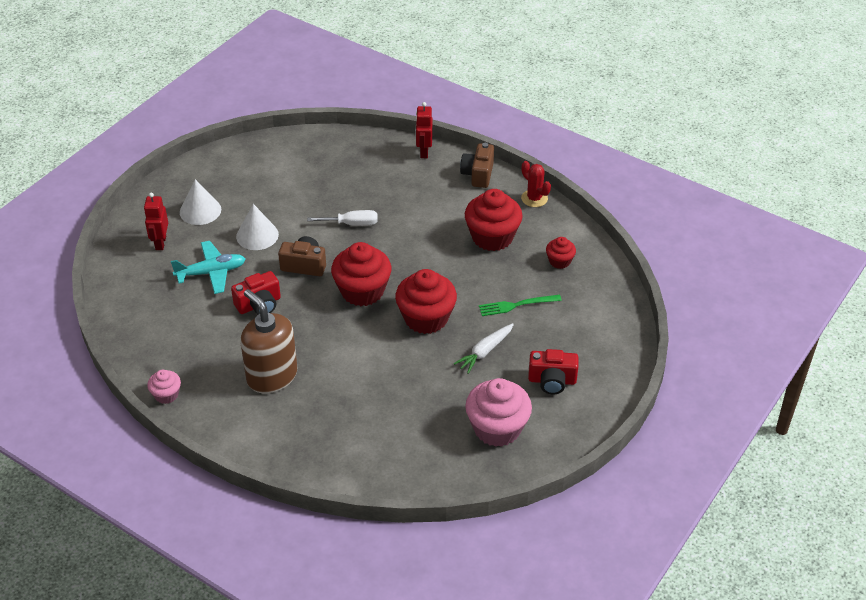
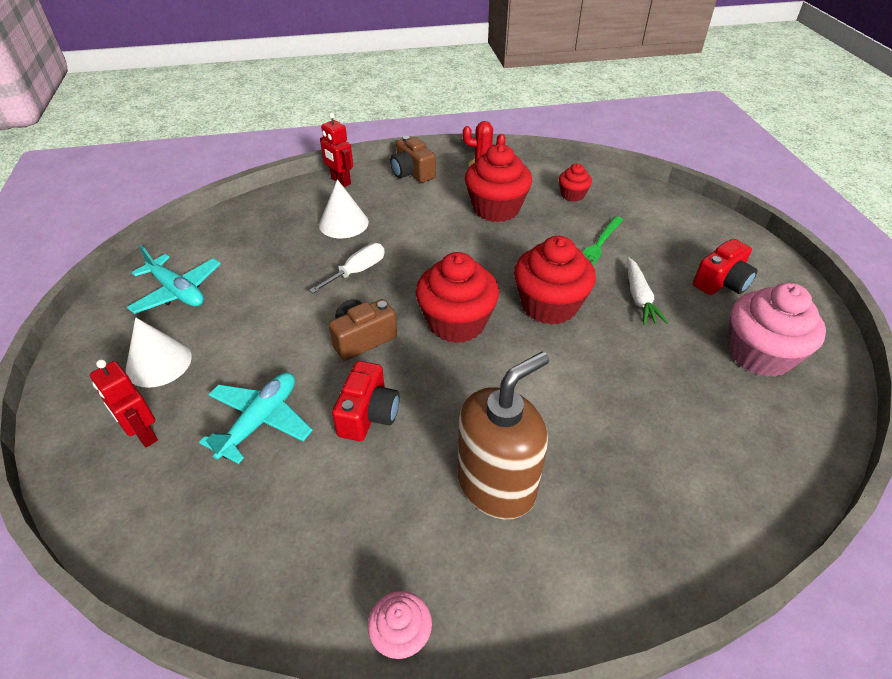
camera: 45 degrees left, 0 degrees up
white cone [236,204,279,250] -> white cone moved to [319,179,369,238]
brown soap dispenser [240,289,297,393] -> brown soap dispenser turned 135 degrees clockwise [458,352,549,519]
none -> turquoise plane [127,245,221,314]

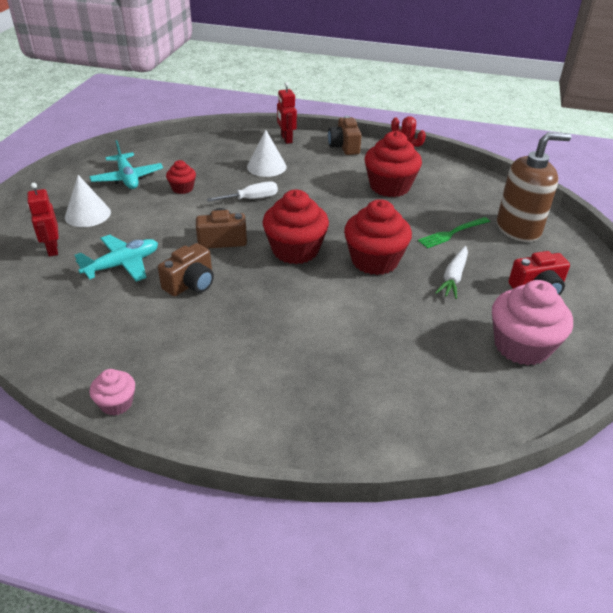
camera: 25 degrees right, 5 degrees down
red camera [332,361,400,441] -> brown camera [158,243,214,296]
brown soap dispenser [458,352,549,519] -> brown soap dispenser moved to [497,132,571,242]
red cupcake [559,164,592,202] -> red cupcake moved to [166,160,196,194]

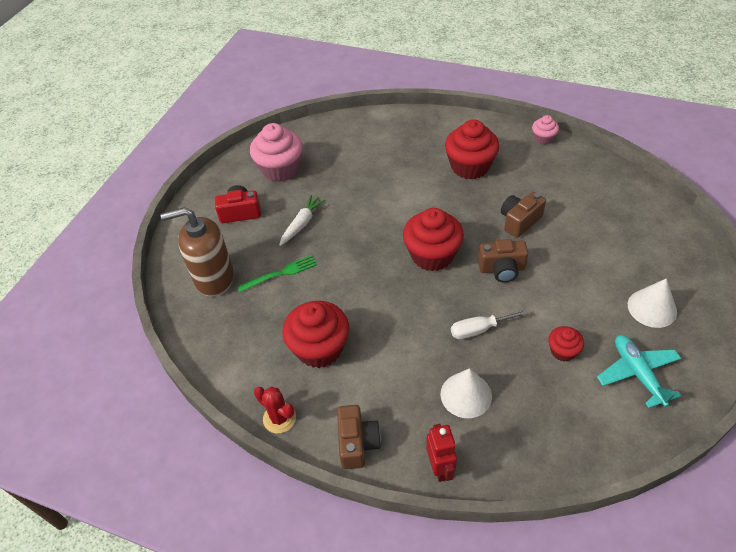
camera: 170 degrees left, 10 degrees up
red robot [27,183,59,256] -> none
turquoise plane [75,235,158,282] -> none
red cupcake [344,199,412,275] -> red cupcake moved to [445,119,499,180]

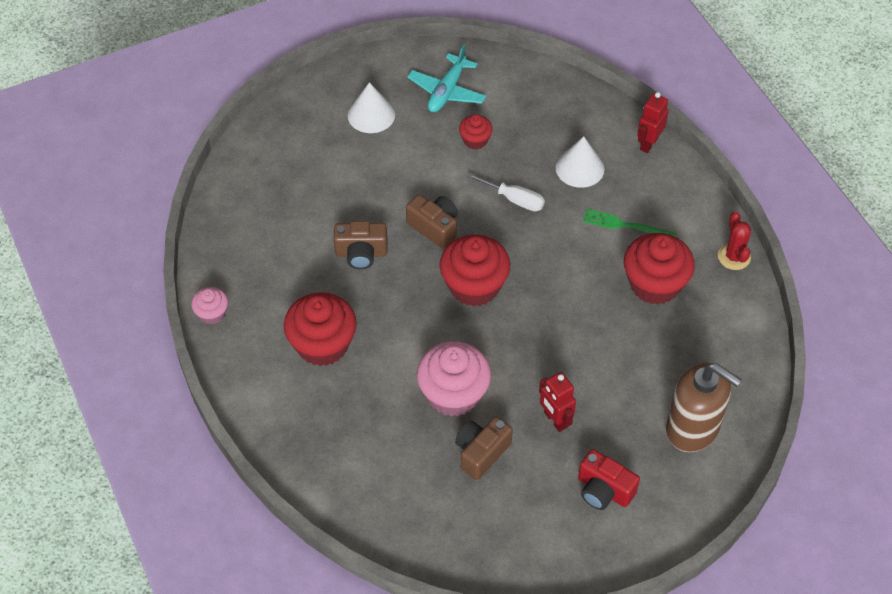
camera: 140 degrees left, 5 degrees up
green fork [237,255,317,292] -> green fork moved to [583,209,677,237]
pink cupcake [250,123,302,182] -> pink cupcake moved to [417,342,491,417]
white carrot [279,195,325,246] -> red robot [539,372,576,432]
brown camera [337,405,381,469] -> brown camera moved to [455,417,513,480]

